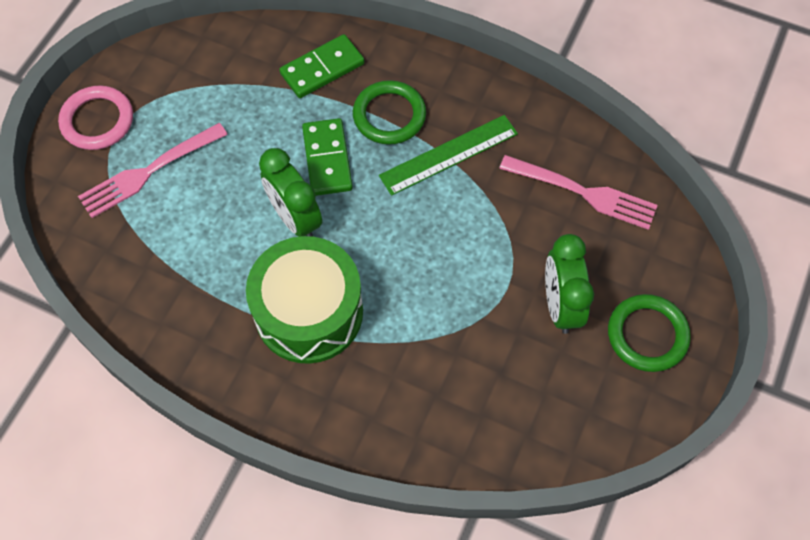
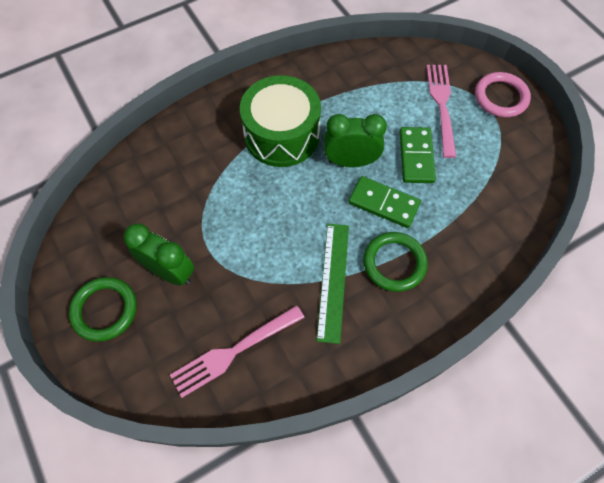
camera: 125 degrees right, 0 degrees up
green domino [279,34,365,98] -> green domino moved to [400,127,436,183]

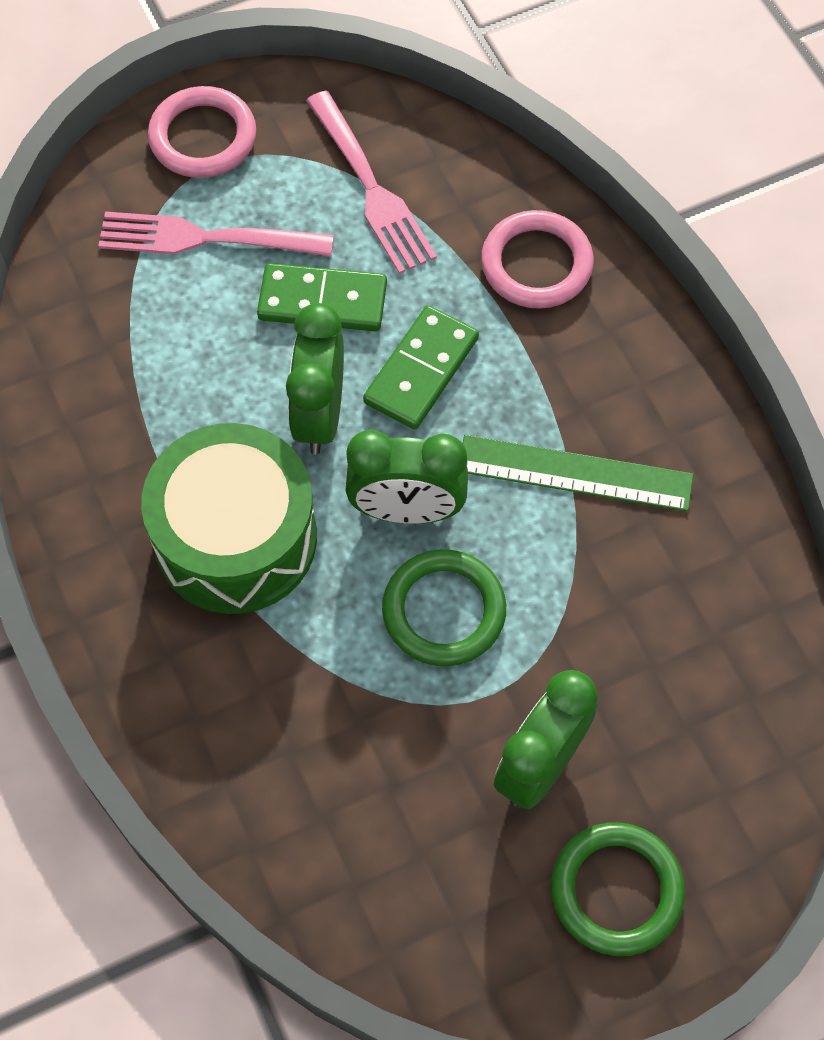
camera: 85 degrees left, 0 degrees up
pink fork [170,305,305,398] -> pink fork moved to [306,91,437,274]
green ring [363,232,428,292] -> green ring moved to [382,549,506,666]
none -> green clock [345,430,468,524]
none -> pink ring [481,210,594,309]

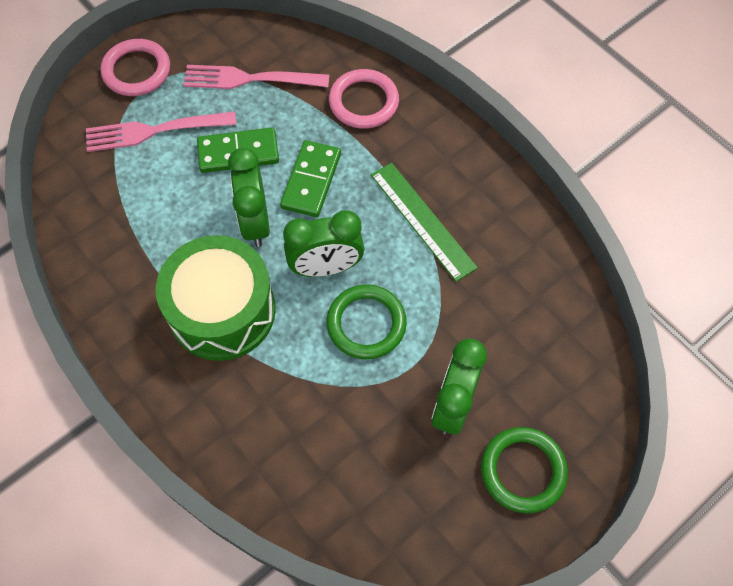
camera: 15 degrees left, 0 degrees up
pink fork [306,91,437,274] -> pink fork turned 135 degrees clockwise [183,65,329,89]
green ruler [463,435,694,511] -> green ruler turned 60 degrees clockwise [371,163,478,282]

